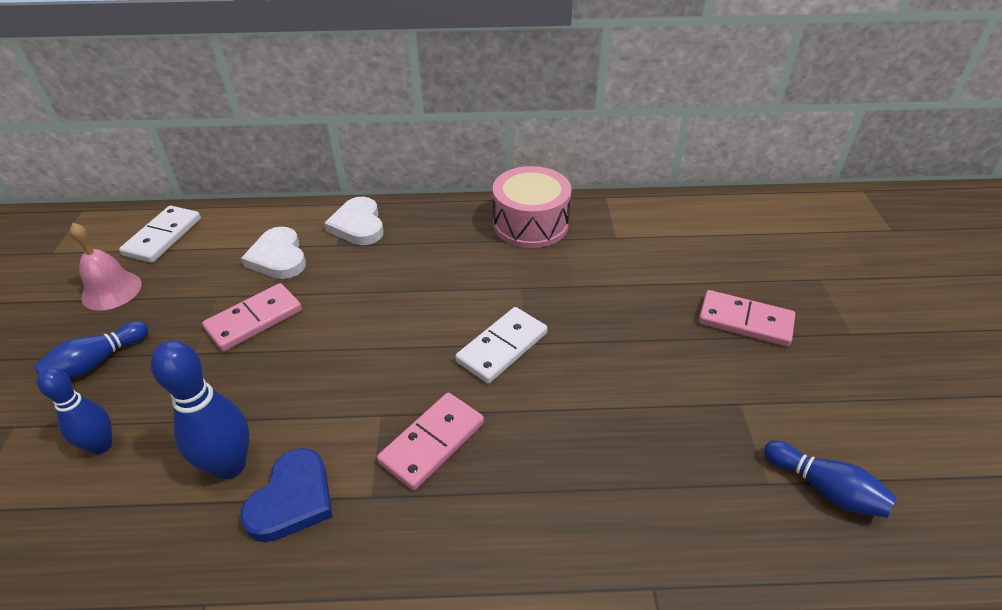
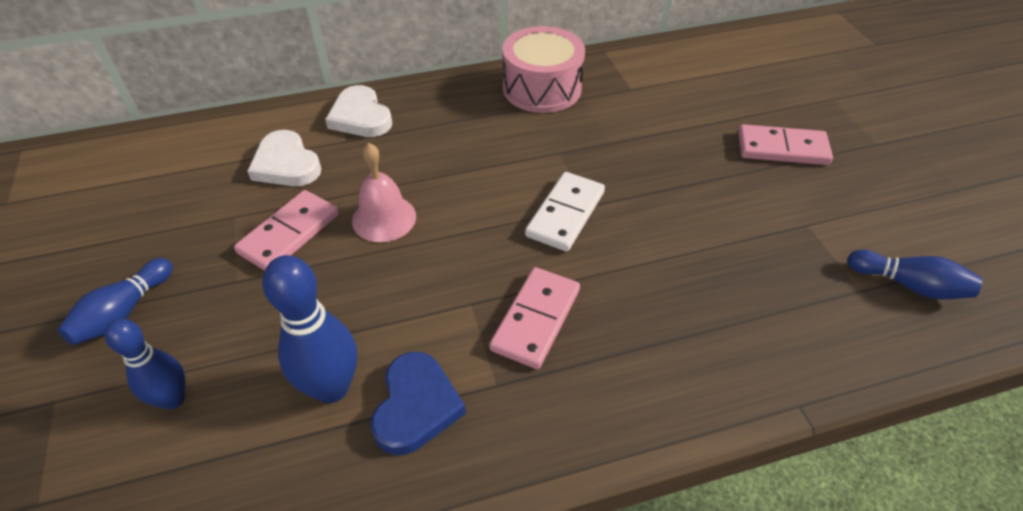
camera: 15 degrees left, 5 degrees up
pink bell [70,223,142,311] -> pink bell moved to [352,143,416,242]
white domino [119,206,201,263] -> none

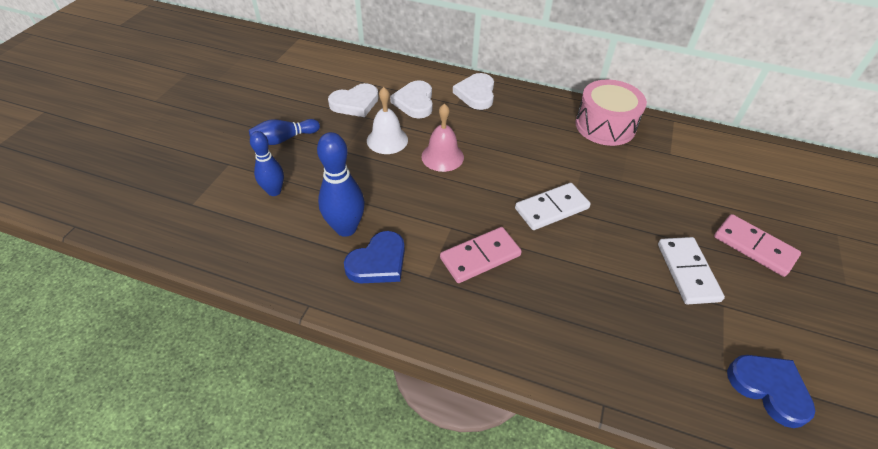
camera: 35 degrees right, 0 degrees up
pink domino [234,190,339,271] -> white bell [367,87,408,154]
blue bowling pin [848,250,982,300] -> blue heart [727,355,815,428]
none -> white heart [328,83,379,117]
none -> white domino [658,237,725,304]

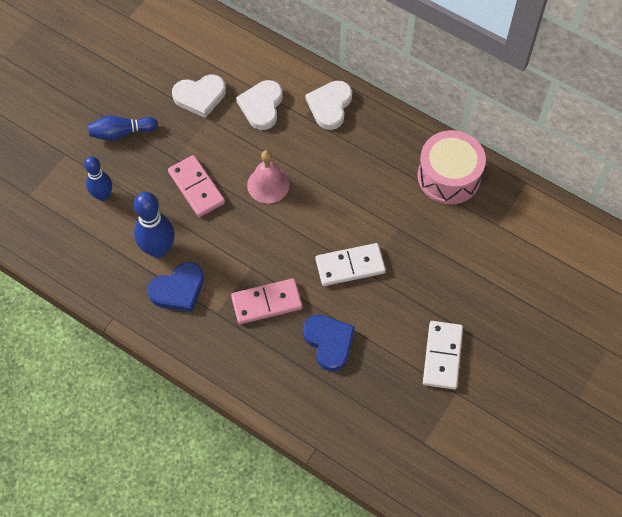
camera: 15 degrees right, 15 degrees up
white bell [367,87,408,154] -> none
pink domino [714,214,801,277] -> pink domino moved to [168,155,225,217]
blue heart [727,355,815,428] -> blue heart moved to [303,315,355,371]

